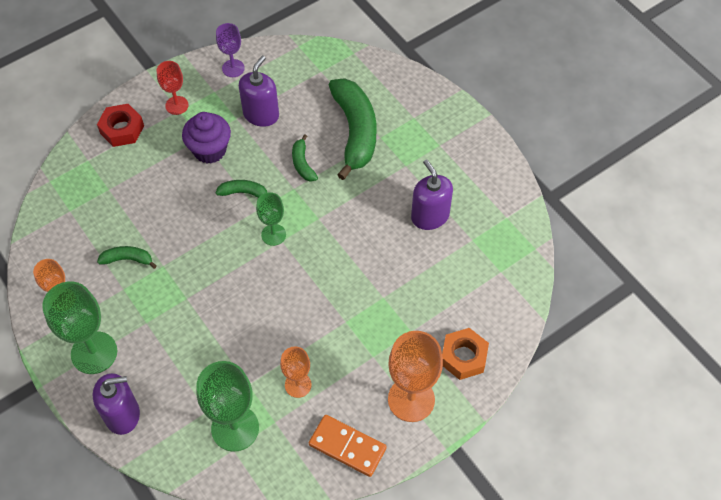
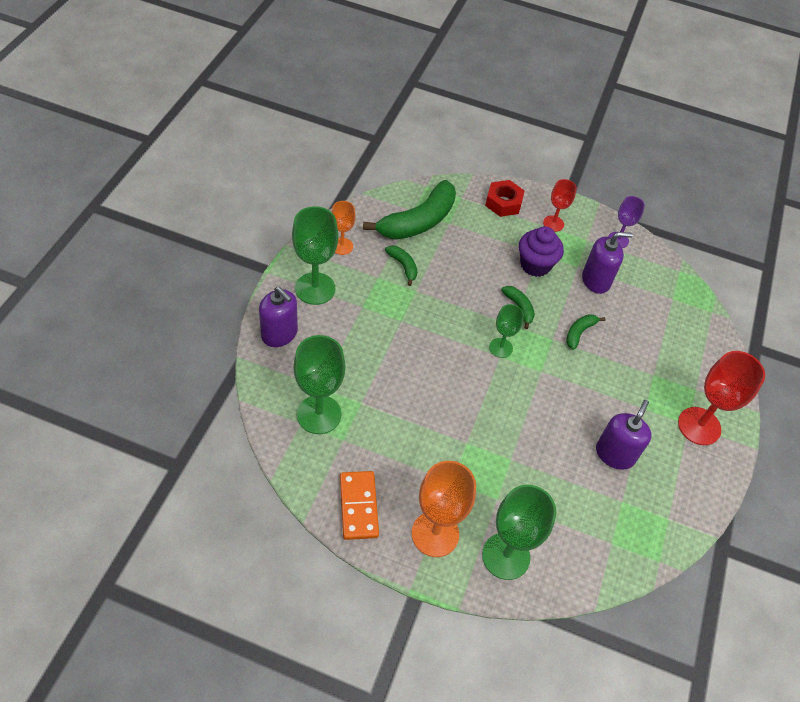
camera: 50 degrees right, 5 degrees down
orange goblet [280,346,312,398] -> none
green banana [329,78,377,180] -> green banana moved to [363,180,456,239]
orange nut [442,328,489,380] -> green goblet [482,485,556,580]
none -> red goblet [678,351,765,445]

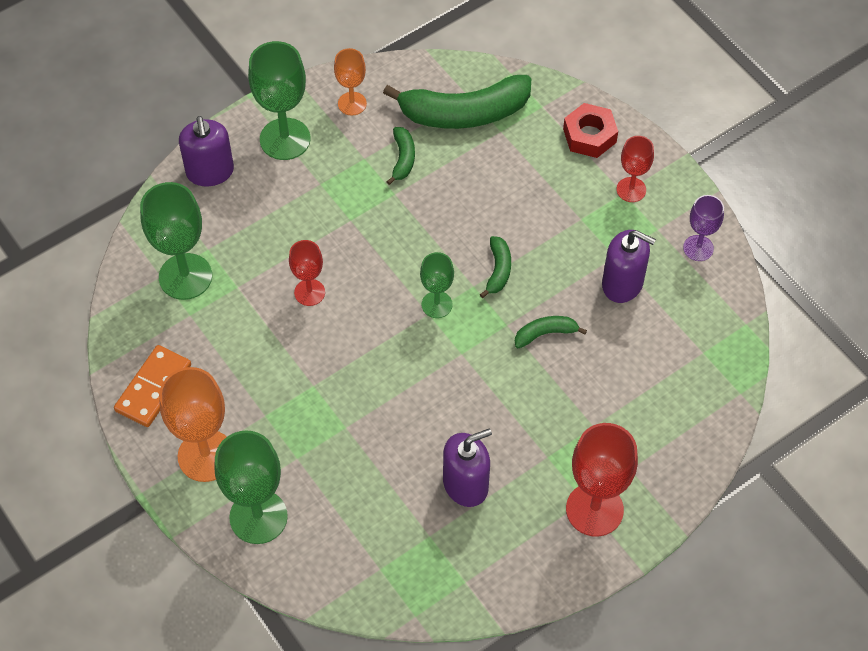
camera: 40 degrees right, 5 degrees up
purple cupcake [519,226,564,277] -> none
none -> red goblet [289,240,325,306]

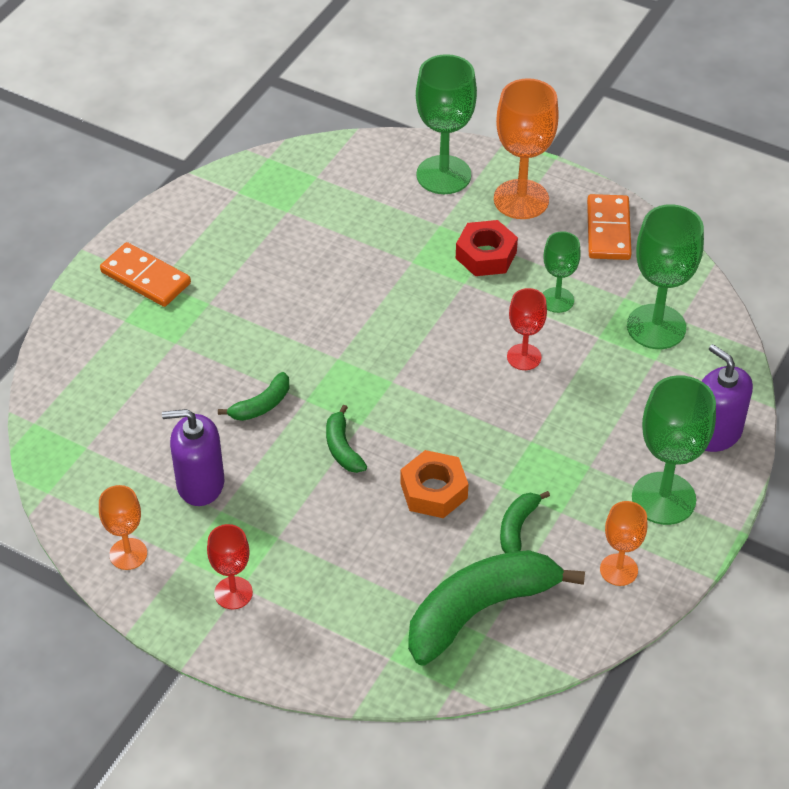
camera: 155 degrees right, 10 degrees down
green banana [386,127,415,185] -> green banana turned 45 degrees clockwise [500,491,550,553]
green goblet [420,252,454,318] -> green goblet moved to [542,231,581,313]
purple soap dispenser [443,429,492,507] -> none
red nut [563,103,618,158] -> red nut moved to [456,220,518,276]
red goblet [566,423,638,536] -> orange domino [100,242,191,307]
purple goblet [683,195,724,261] -> orange goblet [99,485,147,570]
none -> orange nut [401,450,468,518]

